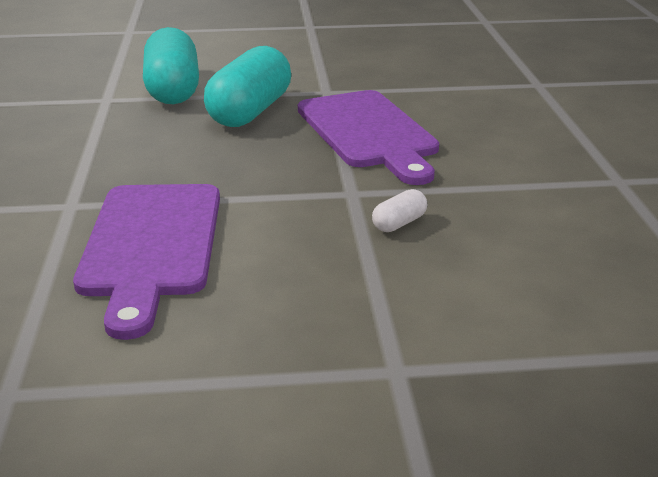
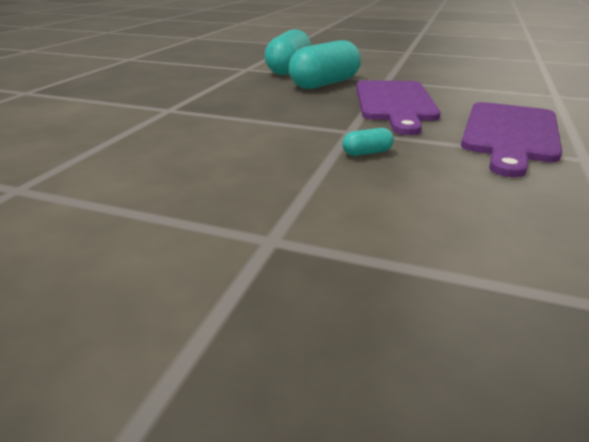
camera: 25 degrees right, 0 degrees up
purple cutting board [73,184,220,340] -> purple cutting board moved to [461,102,562,177]
white capsule [372,189,427,232] -> turquoise capsule [342,128,394,156]

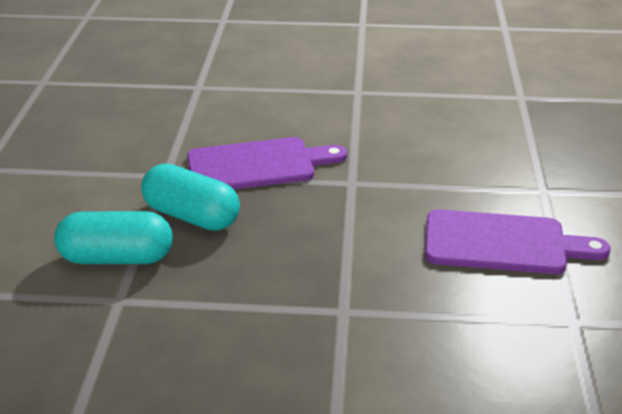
camera: 105 degrees left, 5 degrees up
turquoise capsule [342,128,394,156] -> none
purple cutting board [461,102,562,177] -> purple cutting board moved to [425,209,611,274]

